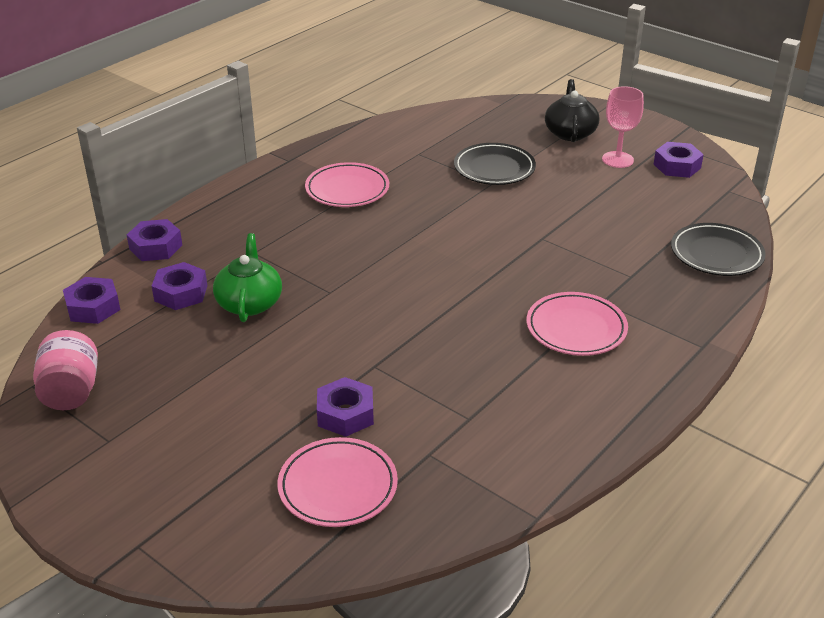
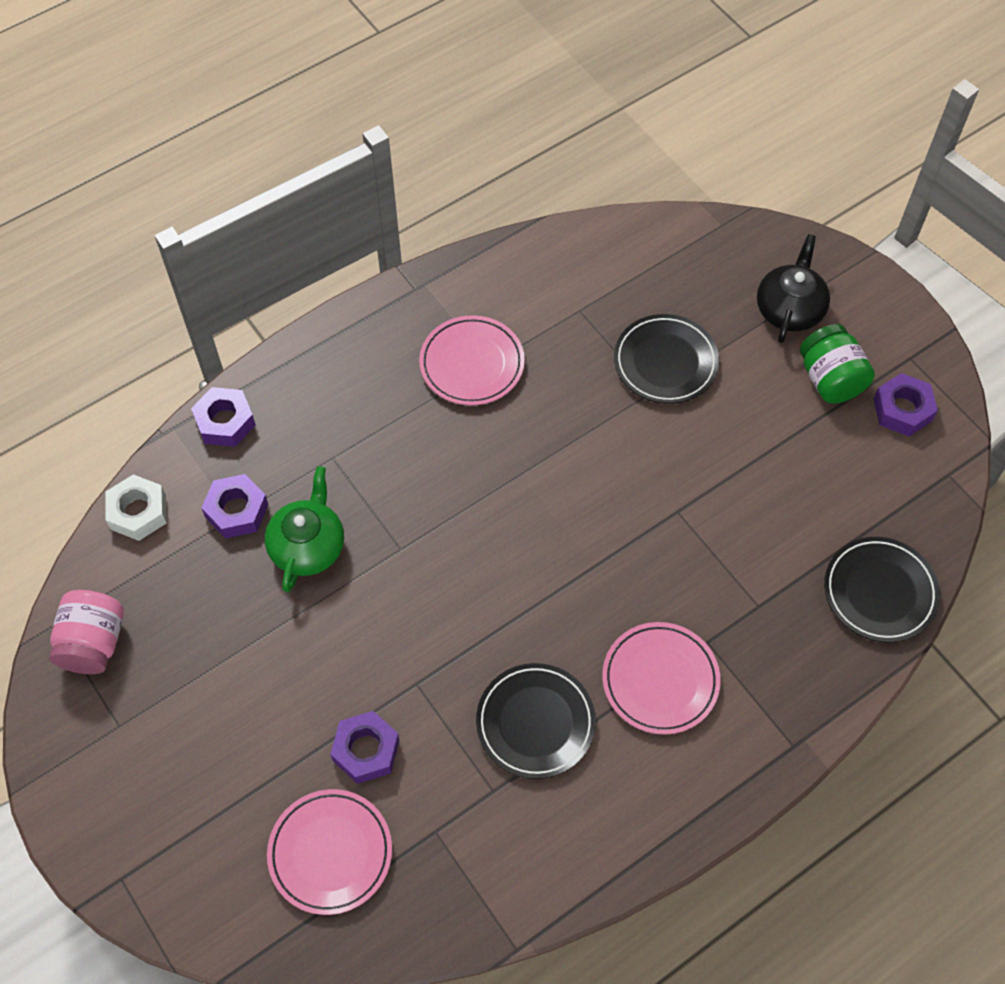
camera: 15 degrees right, 25 degrees up
purple nut [63,277,120,324] -> white nut [105,474,167,541]
pink goblet [602,86,644,168] -> green jar [800,324,875,404]
none -> black plate [476,663,596,779]

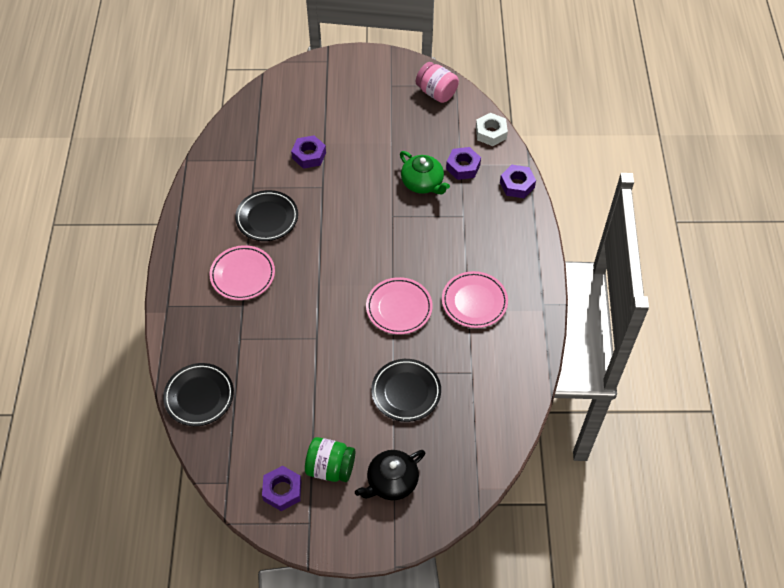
camera: 125 degrees right, 5 degrees down
pink plate [267,789,392,915] -> pink plate moved to [366,277,433,334]
black teapot [757,234,830,343] -> black teapot turned 90 degrees clockwise [355,450,425,500]

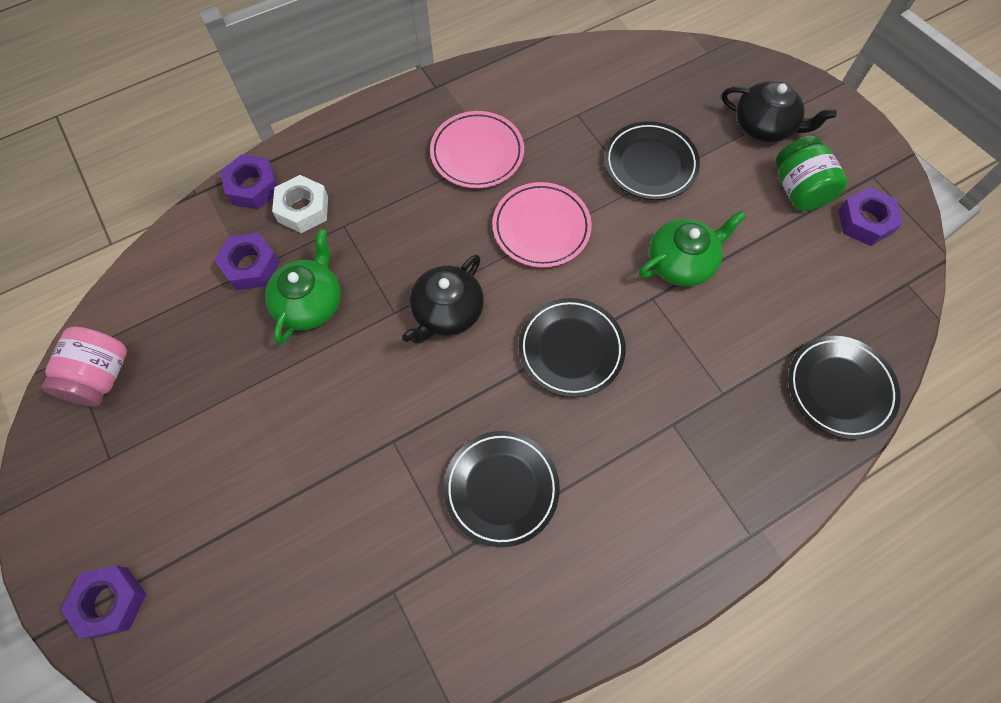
camera: 120 degrees left, 10 degrees up
pink plate [210,245,275,300] -> none
purple nut [291,135,326,169] -> purple nut moved to [61,565,146,639]
white nut [476,113,508,146] -> white nut moved to [272,175,328,233]
none -> black teapot [402,254,484,344]
none -> black plate [518,298,626,397]
none -> green teapot [639,211,746,287]

